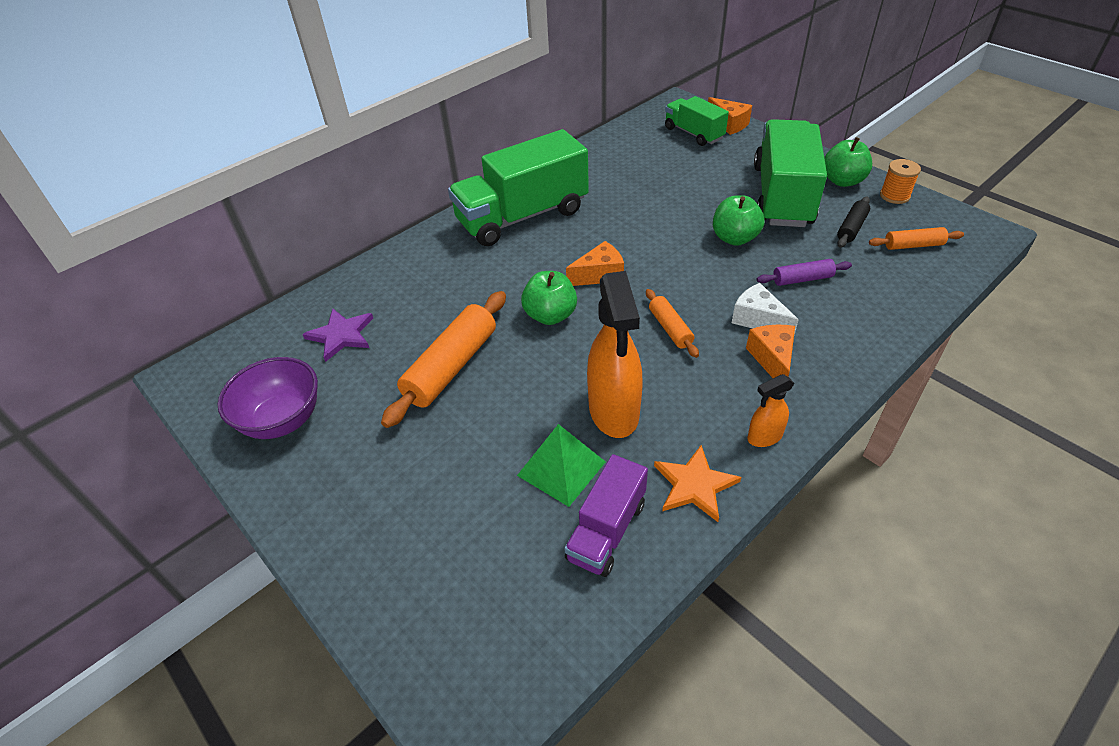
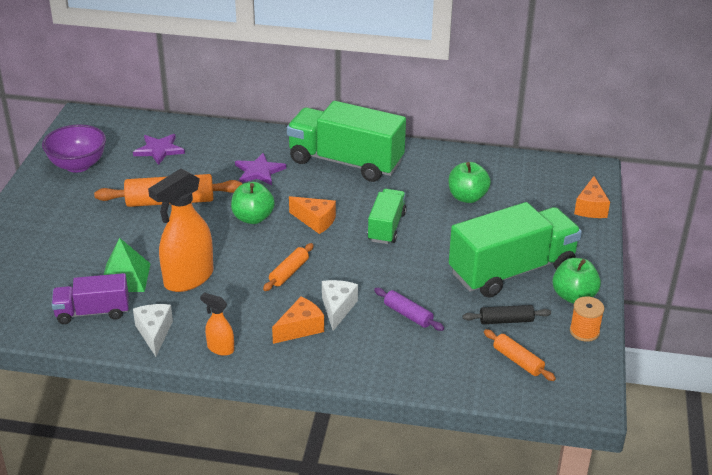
camera: 50 degrees right, 10 degrees down
orange star [654,445,741,522] -> white cheese [133,304,173,357]
green truck [665,96,729,146] -> green truck moved to [367,189,407,244]
green apple [713,195,765,246] -> green apple moved to [449,162,491,203]
none -> purple star [235,153,286,185]

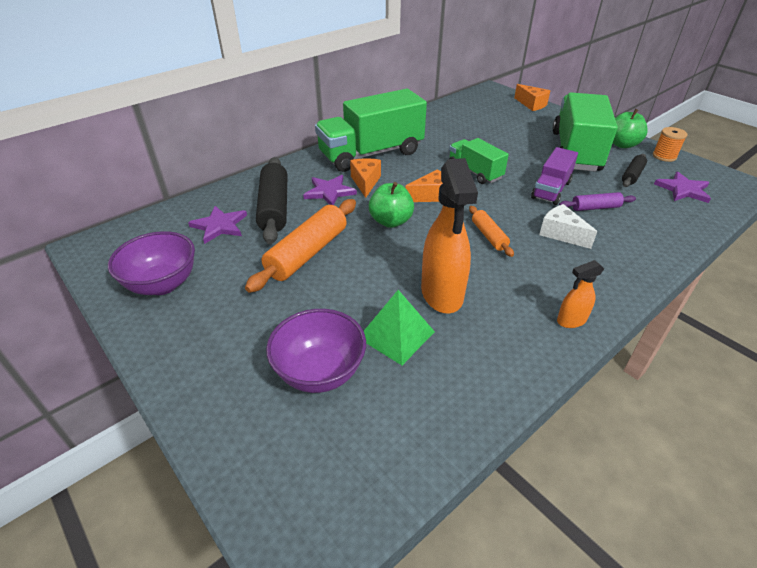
camera: 50 degrees left, 5 degrees up
purple truck [52,273,129,324] -> purple truck moved to [531,147,578,205]
white cheese [133,304,173,357] -> none
orange cheese [272,297,324,344] -> orange cheese moved to [350,158,381,198]
green apple [449,162,491,203] -> none
orange rolling pin [484,329,556,381] -> purple star [654,171,711,203]
none -> black rolling pin [256,157,288,244]
none -> purple bowl [266,309,366,393]

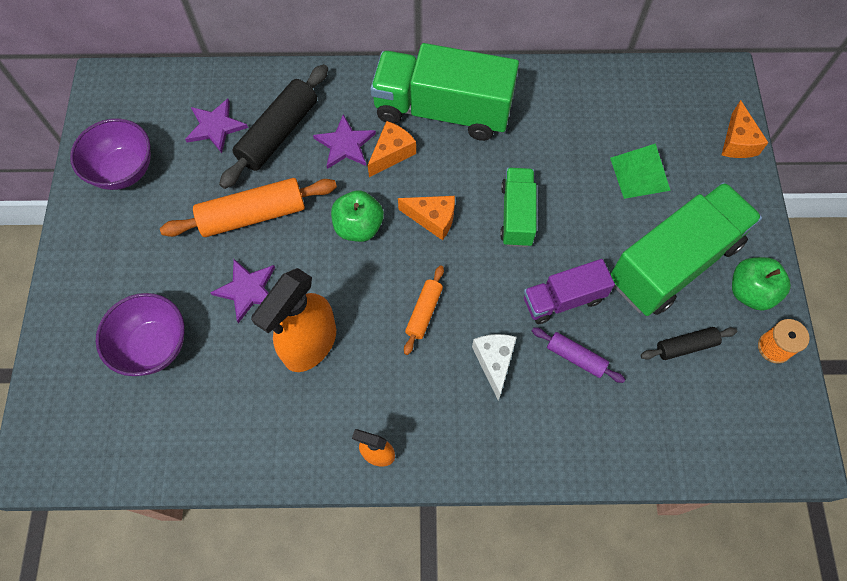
camera: 40 degrees right, 25 degrees up
green pyramid [364,290,435,365] -> green pyramid moved to [610,143,671,199]
purple star [654,171,711,203] -> purple star moved to [210,259,275,323]

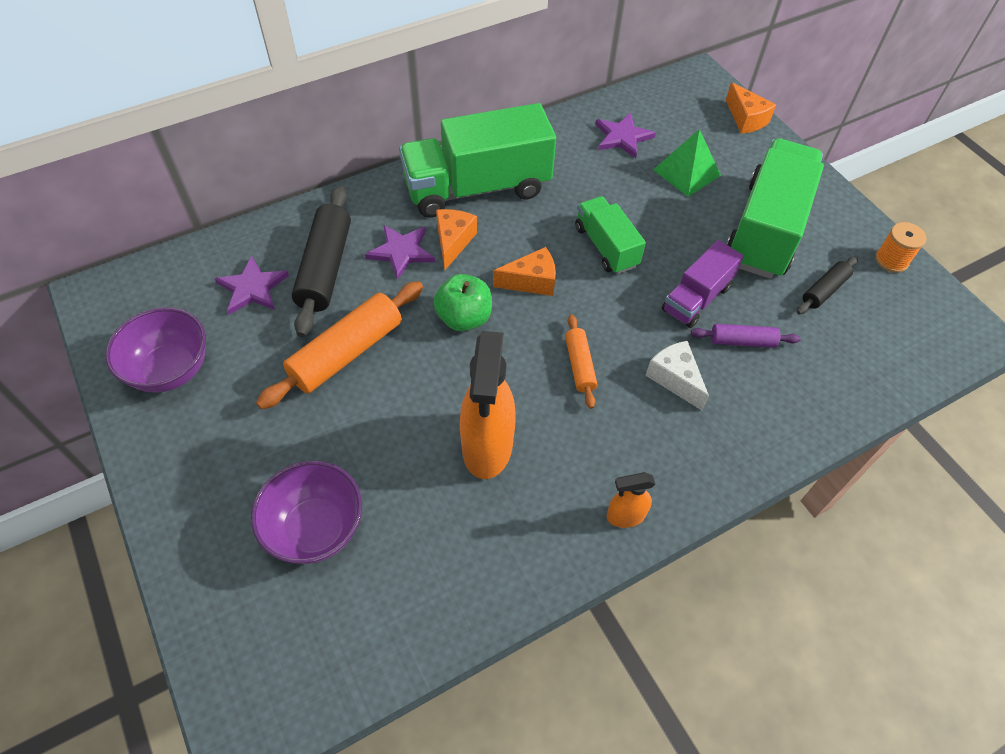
camera: 30 degrees left, 10 degrees down
purple star [210,259,275,323] -> purple star moved to [595,112,656,158]
green apple [732,257,791,311] -> none

